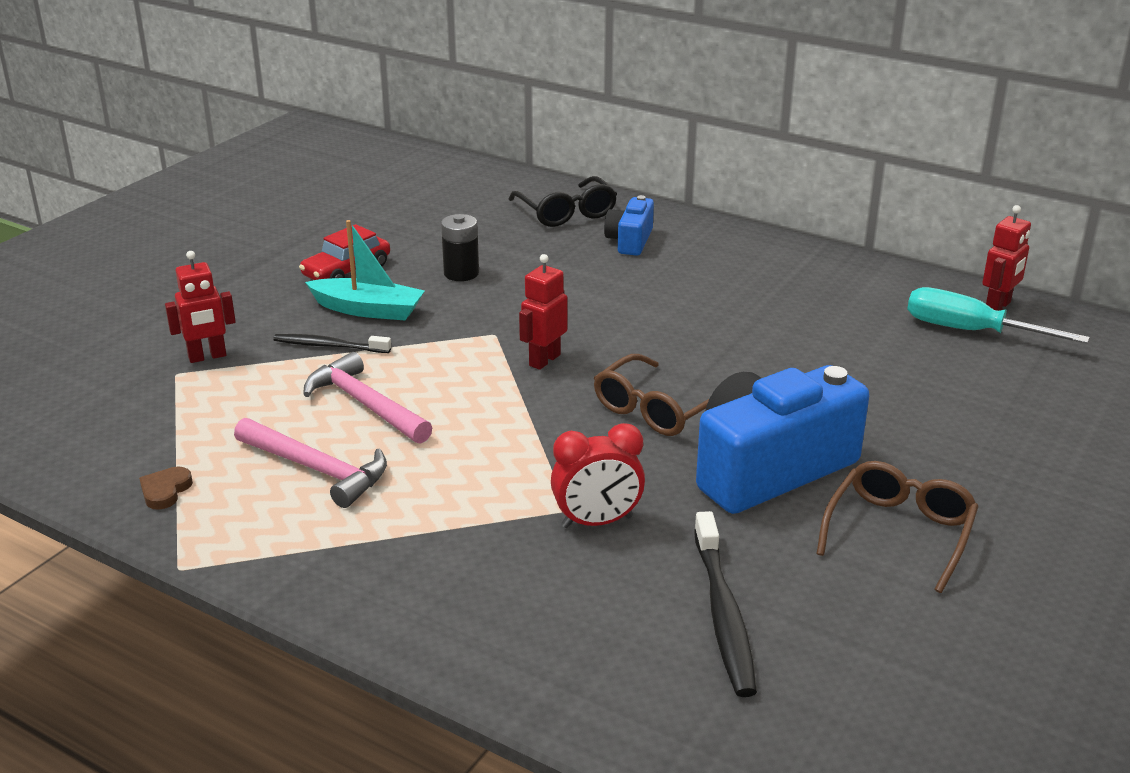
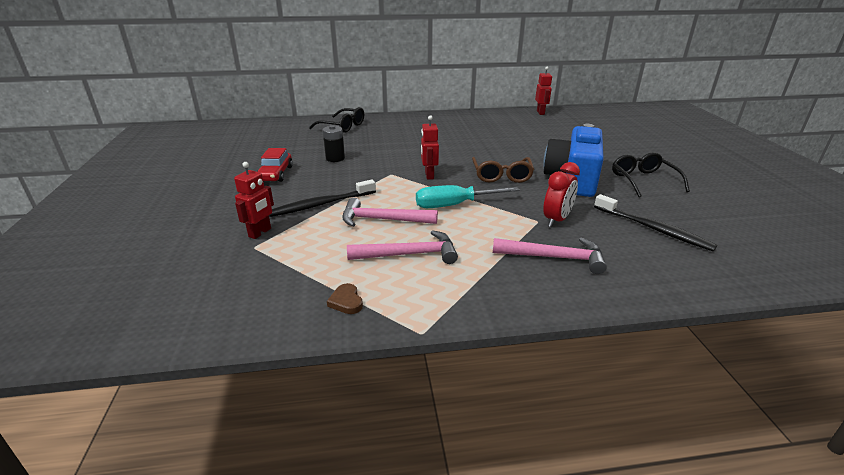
camera: 40 degrees left, 0 degrees up
black toothbrush [273,334,391,353] -> black toothbrush [269,179,376,217], size x1.54
turquoise boat [305,220,425,320] -> none
blue camera [604,195,654,256] -> none
brown glasses [816,461,979,593] -> black glasses [612,152,690,197]
turquoise screwdriver [907,287,1090,344] -> turquoise screwdriver moved to [416,185,519,208]
none -> pink hammer [493,237,607,274]

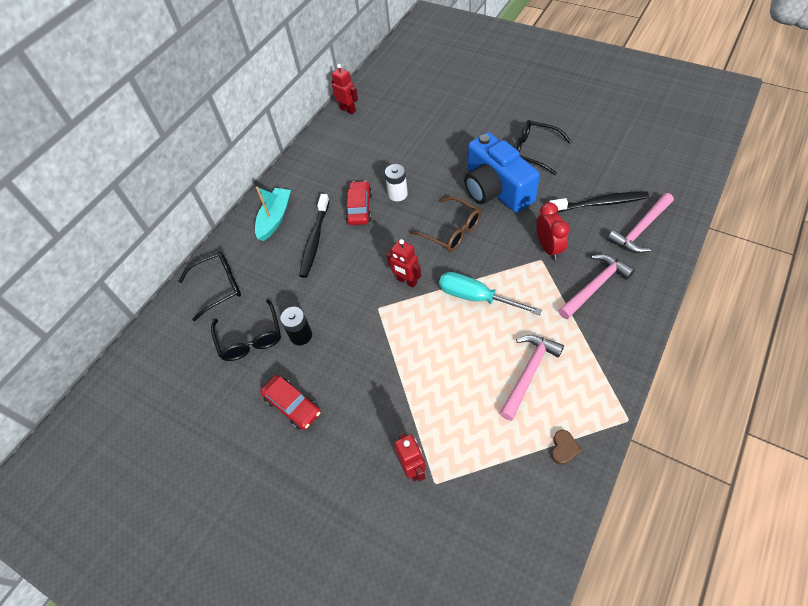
camera: 45 degrees left, 25 degrees up
black toothbrush [269,179,376,217] -> black toothbrush moved to [299,194,329,278]
brown heart [327,283,363,314] -> brown heart turned 90 degrees counterclockwise [551,430,582,465]
pink hammer [342,198,438,227] -> pink hammer moved to [607,193,674,253]
turquoise screwdriver [416,185,519,208] -> turquoise screwdriver turned 90 degrees clockwise [439,272,542,315]
none -> black glasses [211,300,281,361]
none -> turquoise boat [255,187,291,241]
none -> red car [346,181,372,225]
none -> white battery [385,164,408,201]

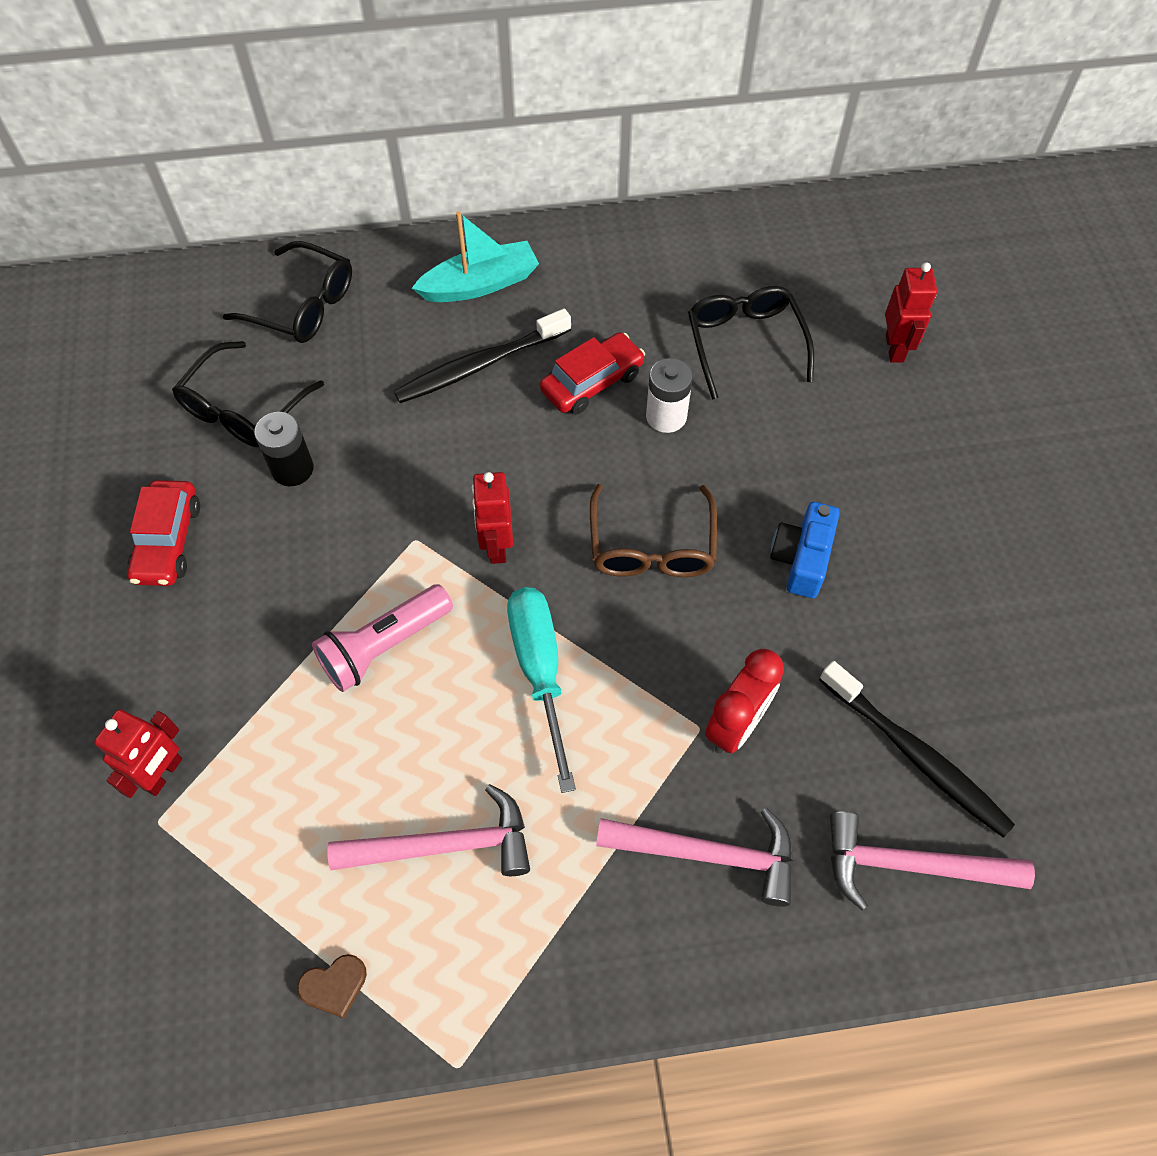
camera: 45 degrees right, 5 degrees up
red robot [332,64,358,114] -> red robot moved to [885,262,937,363]
blue camera [464,132,540,213] -> blue camera [770,502,840,598], size x0.50
black glasses [514,120,572,175] -> black glasses moved to [688,286,814,400]
none -> pink flashlight [312,584,453,692]

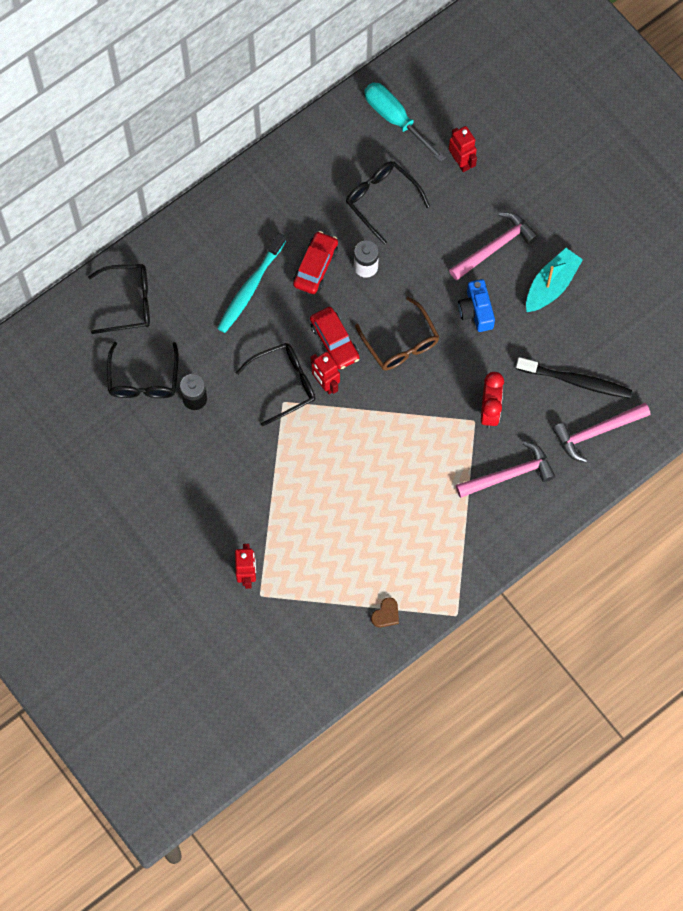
camera: 30 degrees left, 10 degrees up
red car [127,480,200,586] -> red car moved to [310,307,360,370]
pink flashlight [312,584,453,692] -> none
pink hammer [327,784,530,876] -> pink hammer moved to [449,212,538,280]
black toothbrush [394,308,571,403] -> turquoise toothbrush [217,233,286,333]
turquoise boat [412,211,539,302] -> turquoise boat moved to [526,248,583,312]
turquoise screwdriver [507,587,576,793] -> turquoise screwdriver moved to [364,82,445,162]
none -> black glasses [236,343,315,426]

